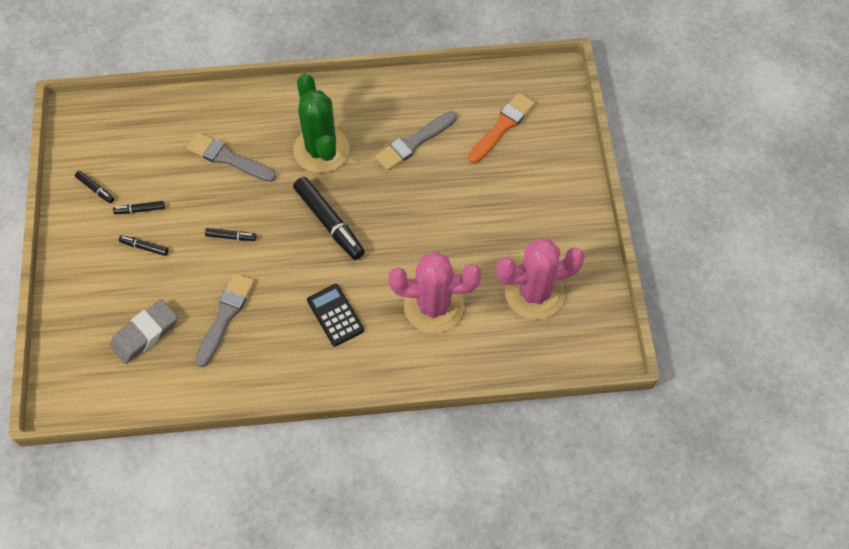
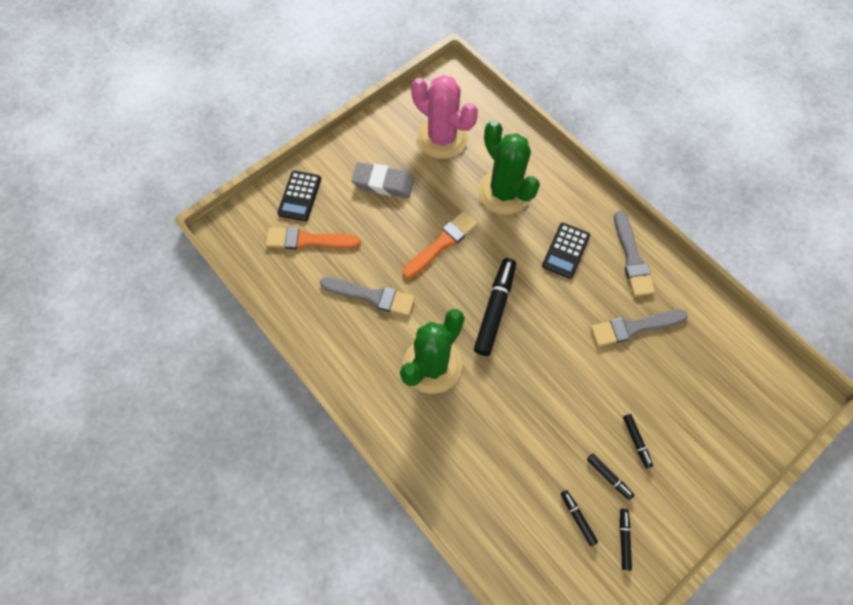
camera: 125 degrees left, 5 degrees up
grey eraser [110,299,178,364] -> grey eraser moved to [352,162,414,198]
grey brush [187,133,276,182] -> grey brush moved to [614,211,655,297]
black marker [205,228,257,241] -> black marker moved to [561,490,598,546]
pink cactus [388,252,481,333] -> green cactus [478,120,540,215]
none -> black calculator [277,171,321,221]
none -> orange brush [402,211,478,279]

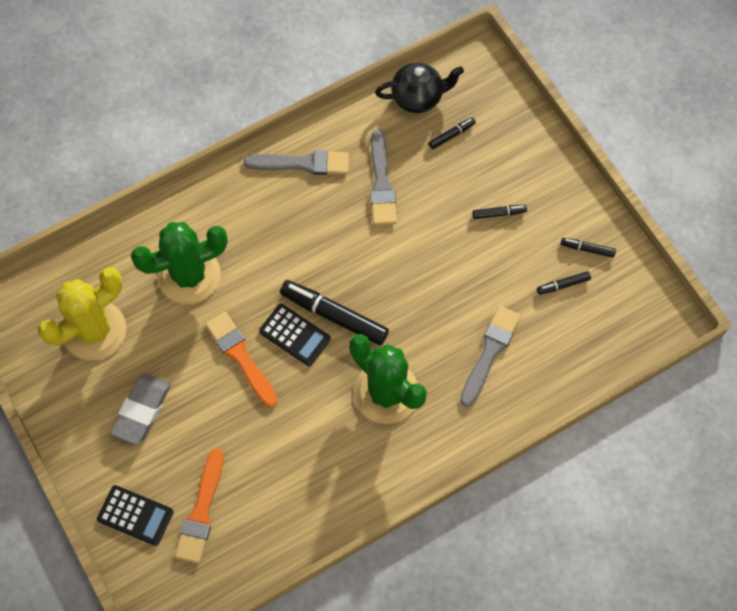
camera: 80 degrees left, 0 degrees up
grey brush [320,277,415,316] -> grey brush moved to [460,306,521,407]
pink cactus [411,75,478,159] -> yellow cactus [38,267,126,361]
black calculator [542,222,590,279] -> black calculator moved to [259,304,331,366]
black marker [587,453,634,500] -> black marker moved to [429,117,476,149]
none -> black teapot [375,63,464,113]

